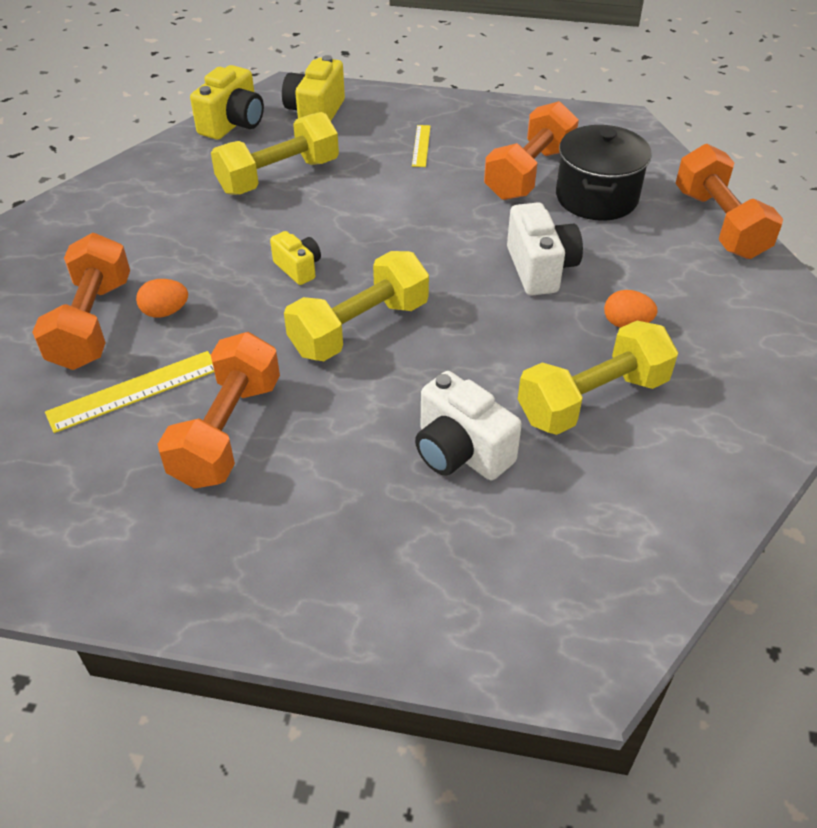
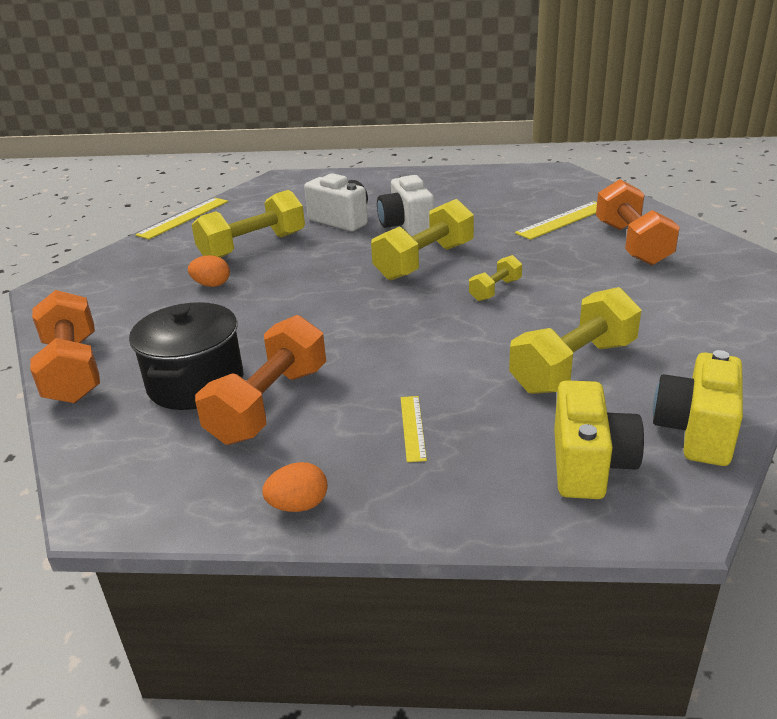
camera: 175 degrees right, 15 degrees down
orange egg [136,279,188,317] -> orange egg moved to [262,462,328,512]
orange dumbbell [158,332,280,489] -> none
yellow camera [270,231,321,285] -> yellow dumbbell [469,255,522,301]
white camera [507,202,583,296] -> white camera moved to [377,174,434,237]
none -> yellow ruler [135,198,228,239]

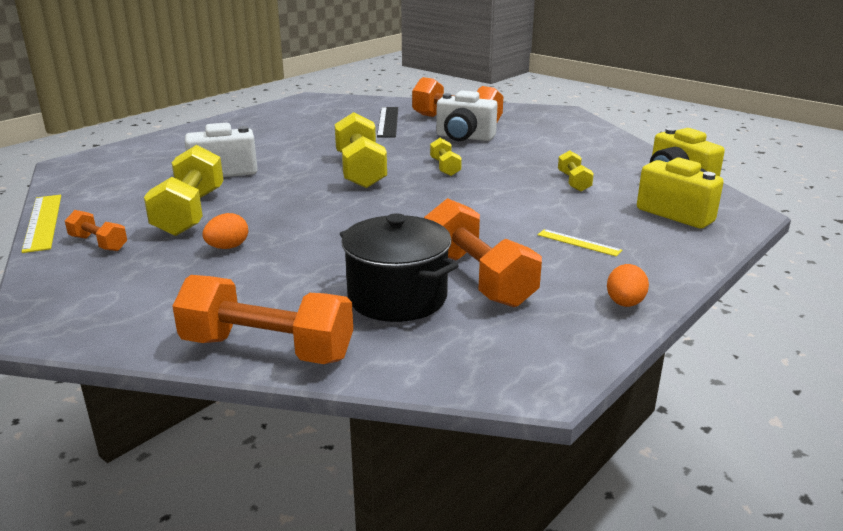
camera: 55 degrees left, 5 degrees down
white camera [377,174,434,237] -> white camera moved to [436,90,497,141]
yellow dumbbell [509,287,641,394] -> yellow dumbbell [558,150,594,192], size x0.51
yellow ruler [515,201,597,240] -> black ruler [377,107,398,138]
none -> orange dumbbell [65,210,127,251]

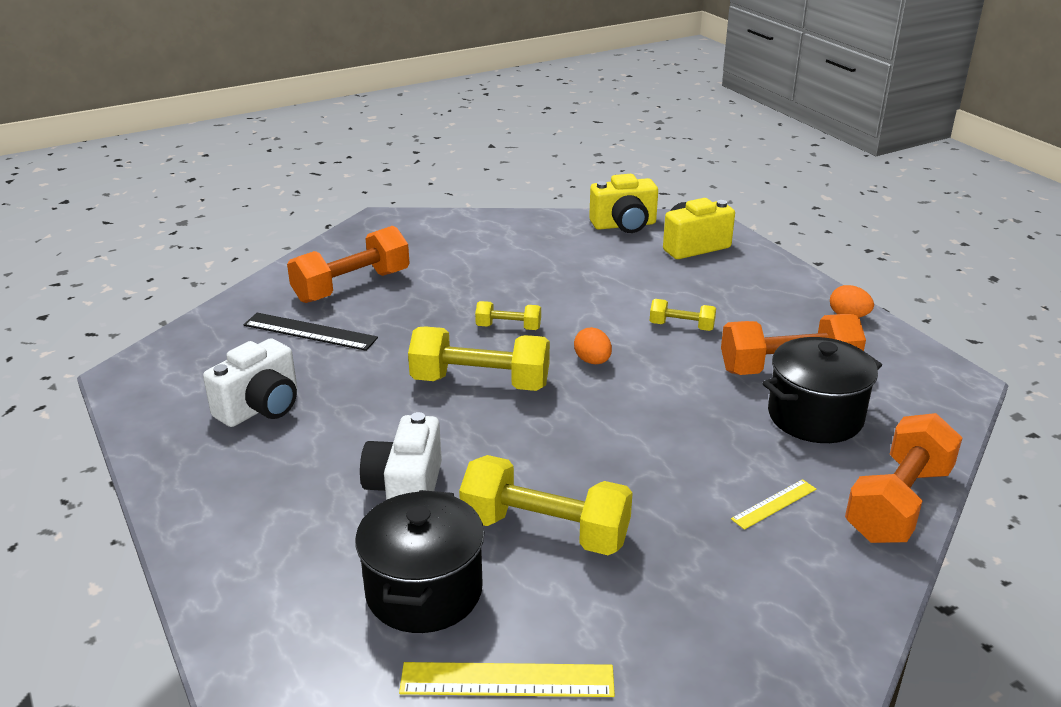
camera: 70 degrees left, 5 degrees up
orange dumbbell [65,210,127,251] -> none
orange egg [203,213,248,249] -> orange egg moved to [574,327,612,364]
white camera [436,90,497,141] -> white camera moved to [203,338,297,427]
yellow ruler [538,229,622,257] -> yellow ruler moved to [731,479,816,530]
yellow dumbbell [558,150,594,192] -> yellow dumbbell moved to [650,299,716,331]
none -> black pot [355,490,484,633]

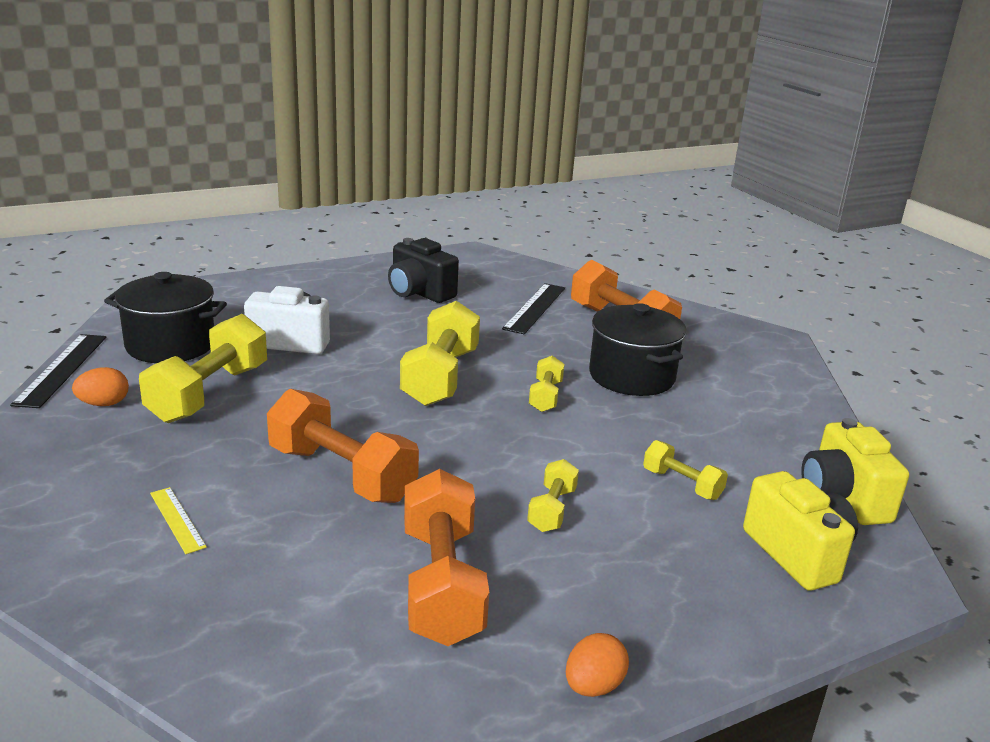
camera: 90 degrees right, 5 degrees down
white camera [203,338,297,427] -> black camera [388,238,459,303]
yellow ruler [399,662,615,697] -> black ruler [10,334,106,408]
orange egg [574,327,612,364] -> orange egg moved to [72,367,129,406]
black pot [762,337,882,443] -> black pot moved to [589,303,687,396]
orange dumbbell [845,413,962,543] -> orange dumbbell moved to [267,389,419,503]
none -> yellow dumbbell [643,440,728,500]

